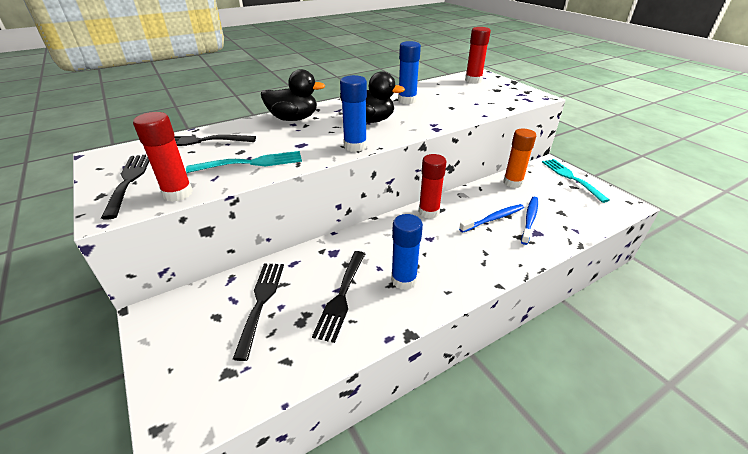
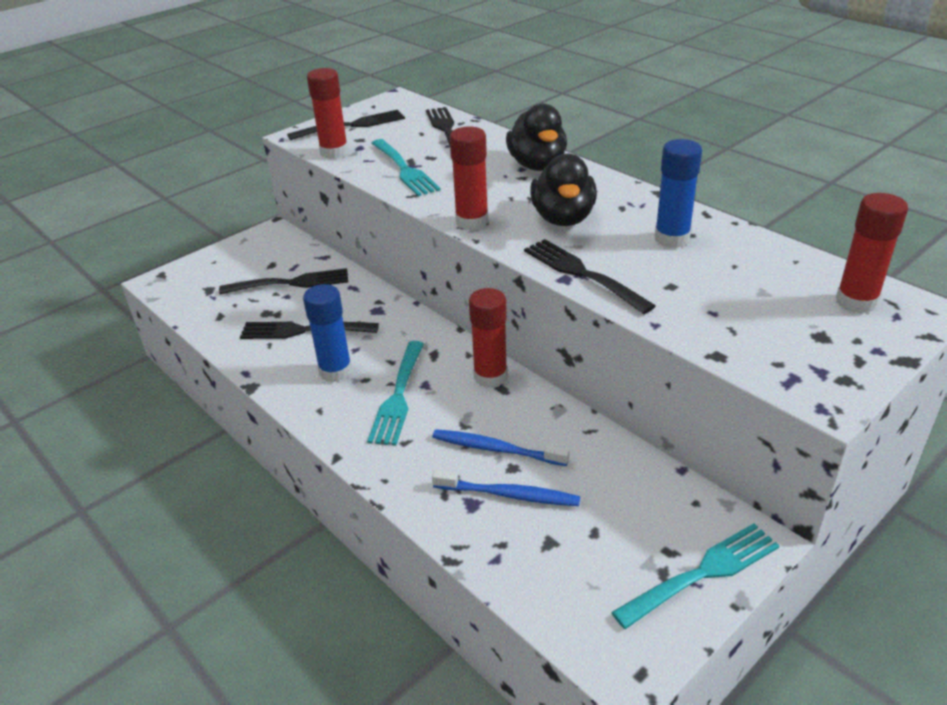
camera: 80 degrees right, 0 degrees up
blue glue stick [340,75,367,152] -> red glue stick [450,127,489,230]
blue toothbrush [459,204,524,233] -> blue toothbrush turned 150 degrees clockwise [433,429,570,466]
orange glue stick [503,129,536,188] -> none
none -> turquoise fork [367,341,424,446]
none -> black fork [524,239,656,314]

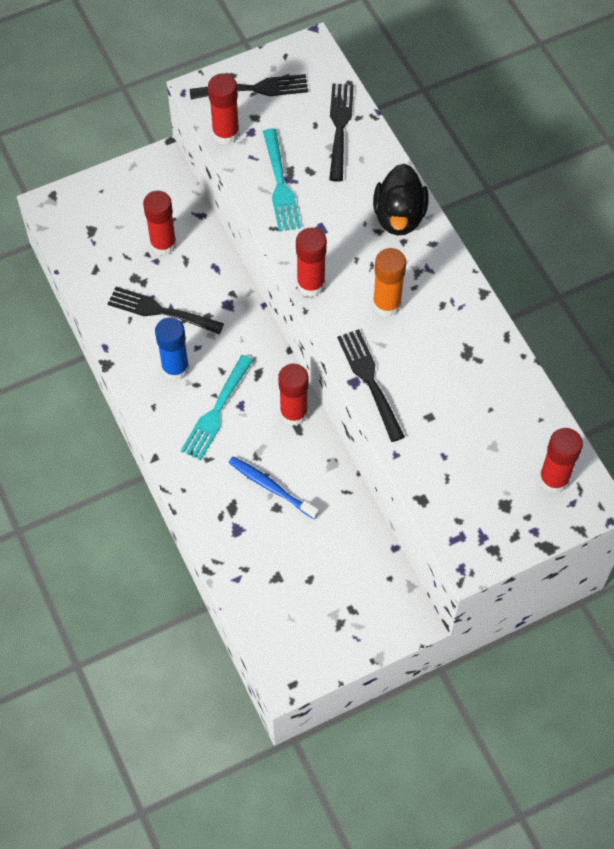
camera: 15 degrees right, 25 degrees up
black fork [219,268,348,294] -> red glue stick [143,190,177,256]
blue toothbrush [432,470,580,506] -> none
black duck [530,153,597,226] -> orange glue stick [373,248,406,317]
turquoise fork [611,523,779,629] -> none
blue glue stick [655,139,702,248] -> none

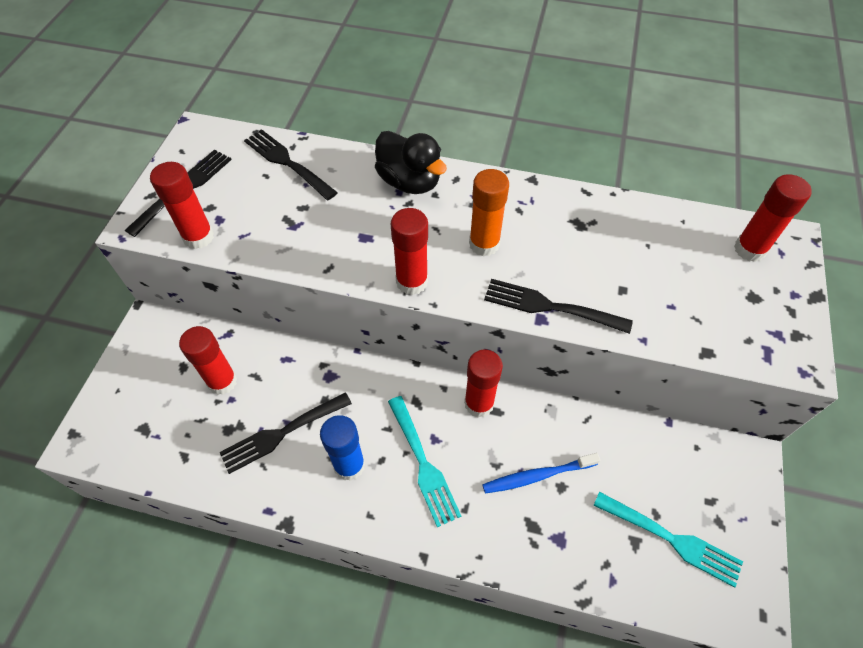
camera: 50 degrees left, 5 degrees down
turquoise fork [263,129,301,232] -> turquoise fork moved to [593,492,743,588]

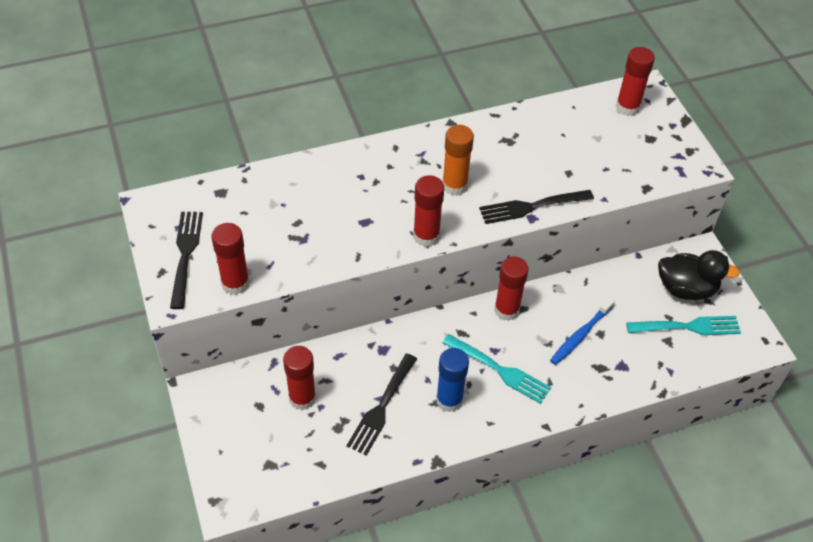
camera: 35 degrees left, 5 degrees down
black fork [244,129,338,200] -> none
black duck [375,131,447,194] -> black duck moved to [658,250,740,300]

